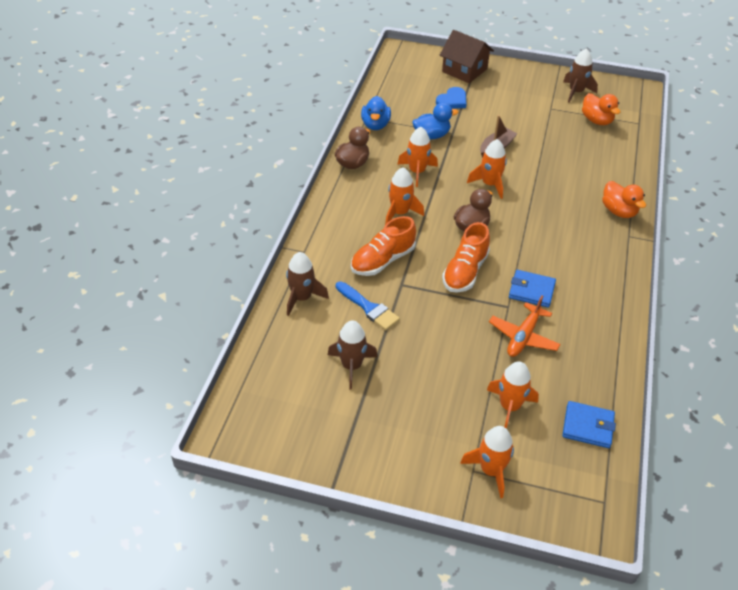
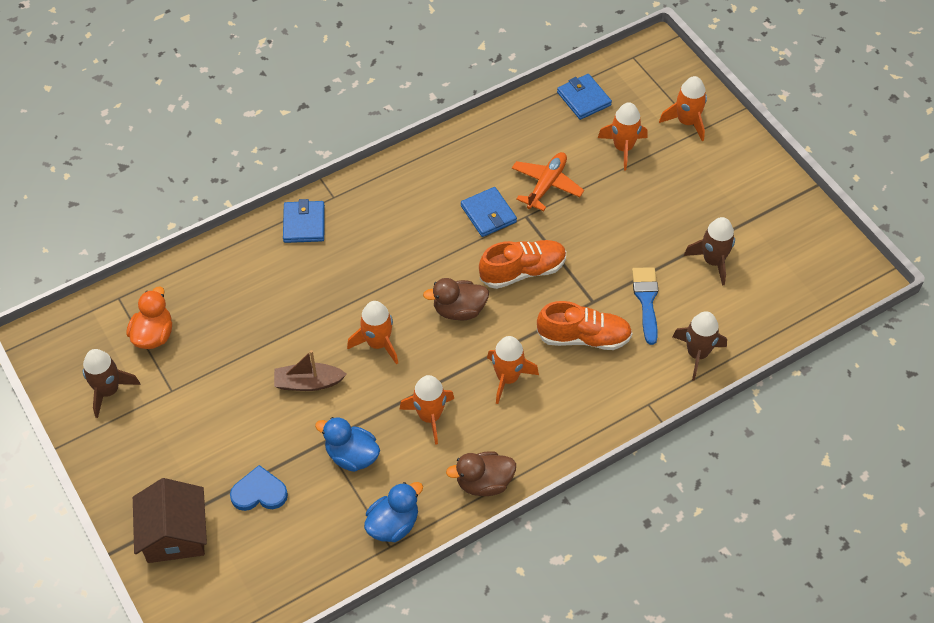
camera: 135 degrees left, 10 degrees up
orange plane [489,296,561,357] -> orange plane turned 45 degrees counterclockwise [512,152,584,211]
orange duck [602,181,646,218] -> blue wallet [283,199,325,243]

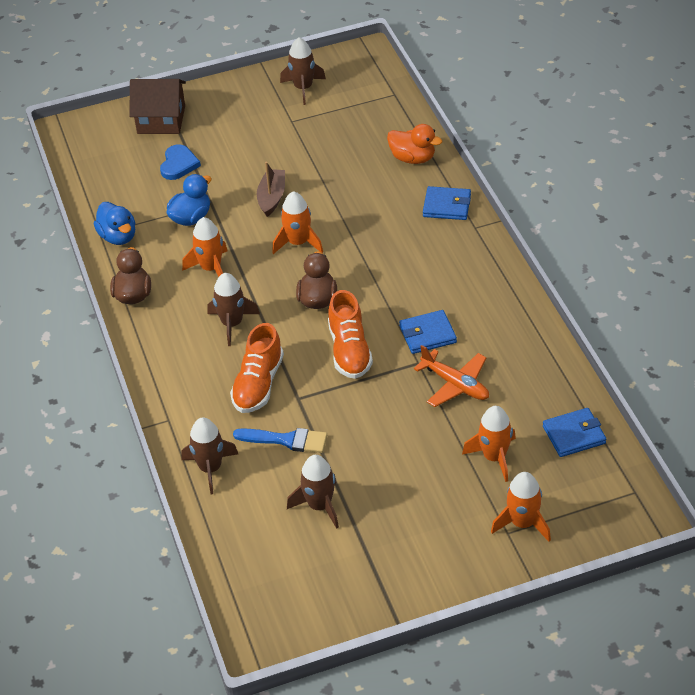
camera: 105 degrees right, 10 degrees down
orange duck [127,286,172,349] -> orange duck moved to [387,124,442,164]
orange rocket [487,336,539,404] -> brown rocket [208,273,260,346]

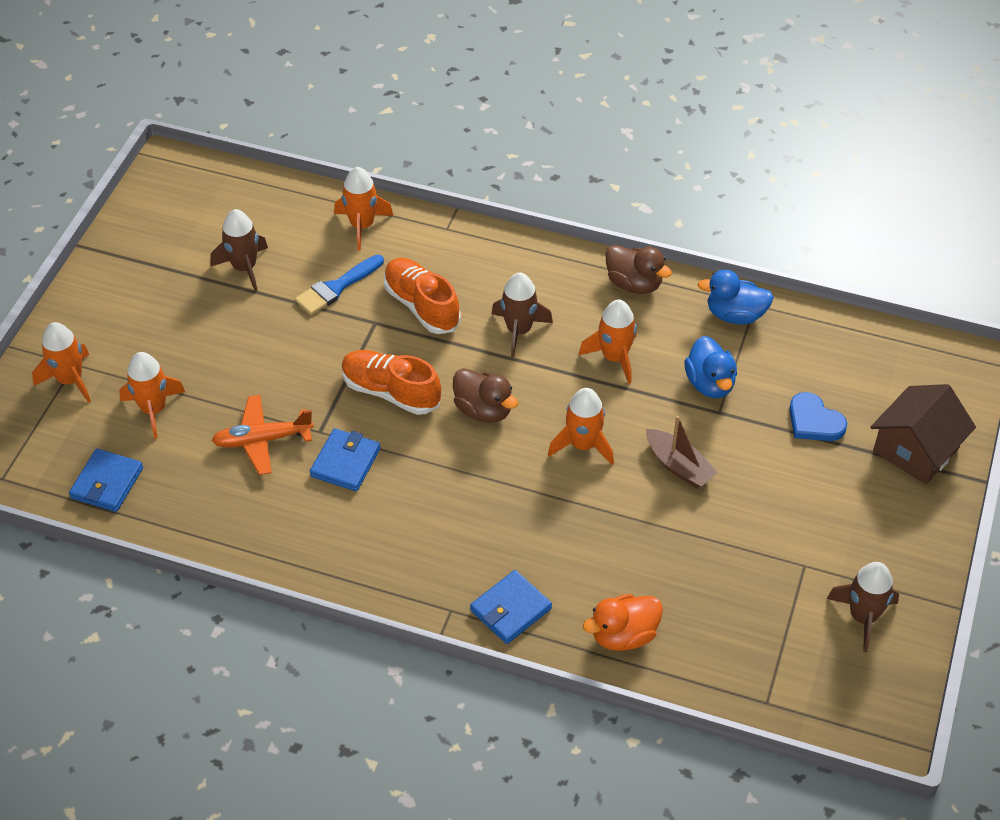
camera: 125 degrees right, 5 degrees up
brown rocket [181,417,238,494] -> orange rocket [334,167,393,251]

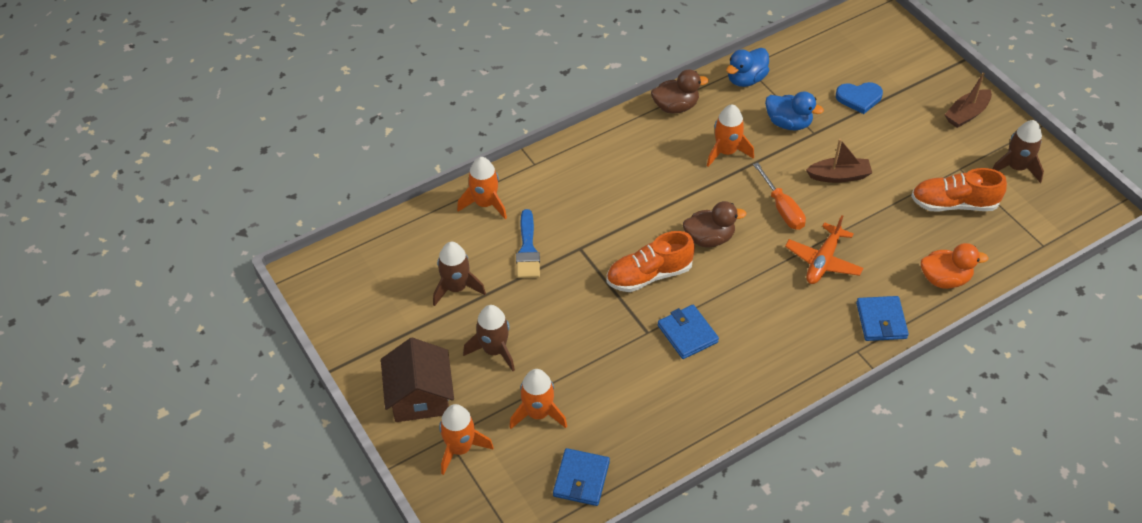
camera: 50 degrees left, 0 degrees up
blue wallet [69,449,143,512] -> blue wallet turned 45 degrees clockwise [553,448,610,506]
orange plane [211,395,314,475] -> orange plane moved to [785,215,863,284]
orange shoe [384,258,461,334] -> orange shoe moved to [911,168,1007,212]
brown rocket [492,273,553,358] -> brown rocket moved to [463,305,515,371]
orange rocket [548,388,614,465] -> orange screwdriver [753,162,806,230]
orange duck [583,594,663,651] -> orange duck turned 105 degrees counterclockwise [921,243,988,289]
brown house [870,384,976,485] -> brown house moved to [381,338,454,422]
none -> brown boat [944,73,992,128]

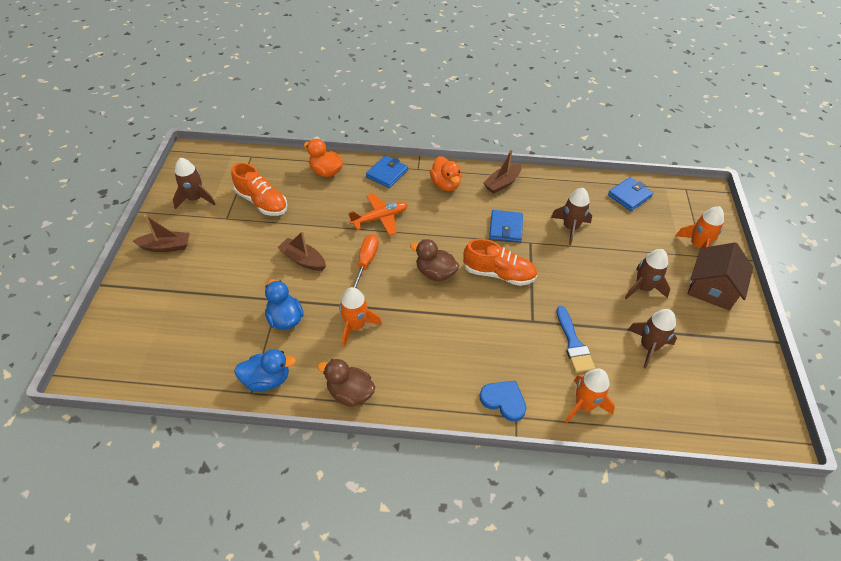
camera: 145 degrees left, 0 degrees up
orange rocket [509,369,567,429] -> none
blue brush [516,209,540,278] -> blue brush turned 135 degrees clockwise [556,306,595,373]
blue heart [836,82,883,114] -> blue heart moved to [480,381,527,421]
none -> orange duck [430,156,461,191]
none -> brown boat [483,149,522,194]
none -> brown rocket [551,188,592,245]

